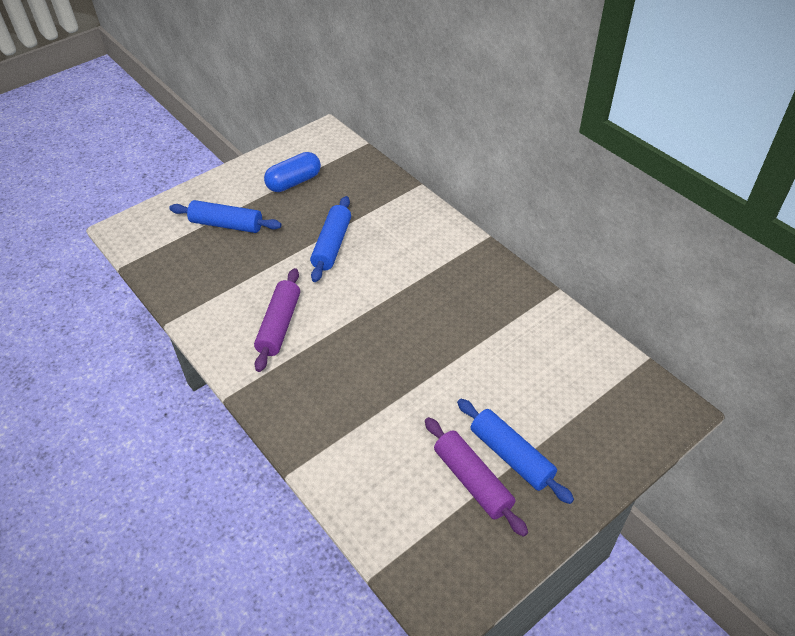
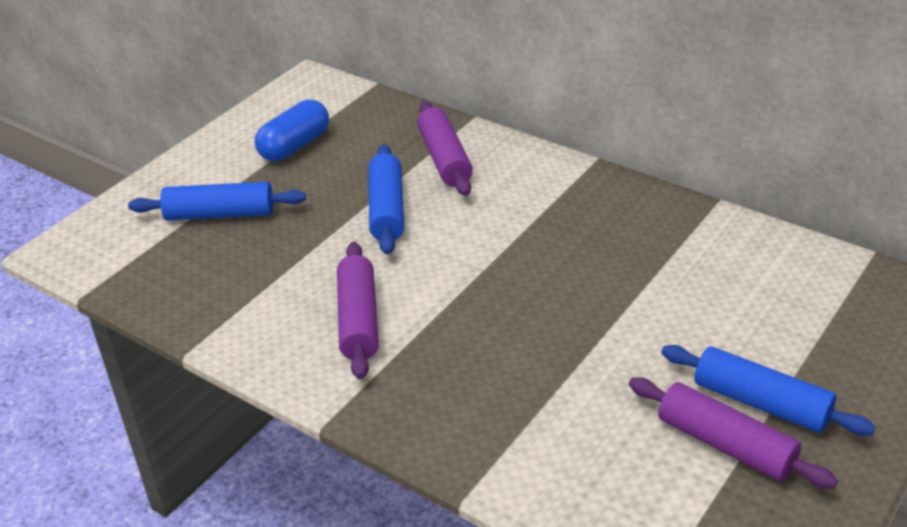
camera: 15 degrees left, 10 degrees down
none -> purple rolling pin [417,101,473,196]

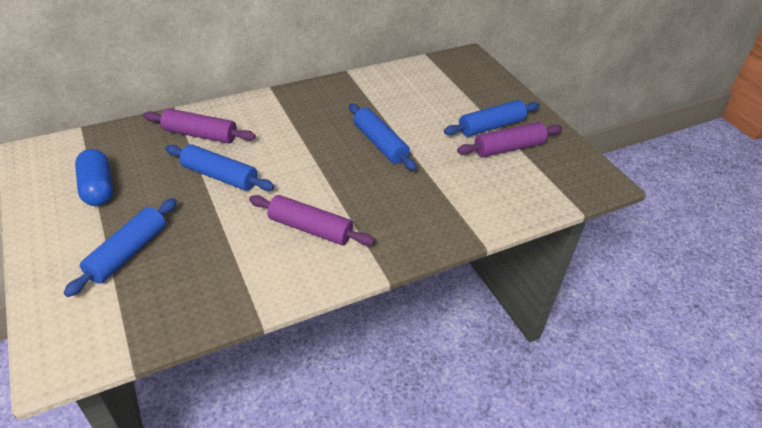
camera: 65 degrees left, 5 degrees up
none -> blue rolling pin [349,103,417,171]

